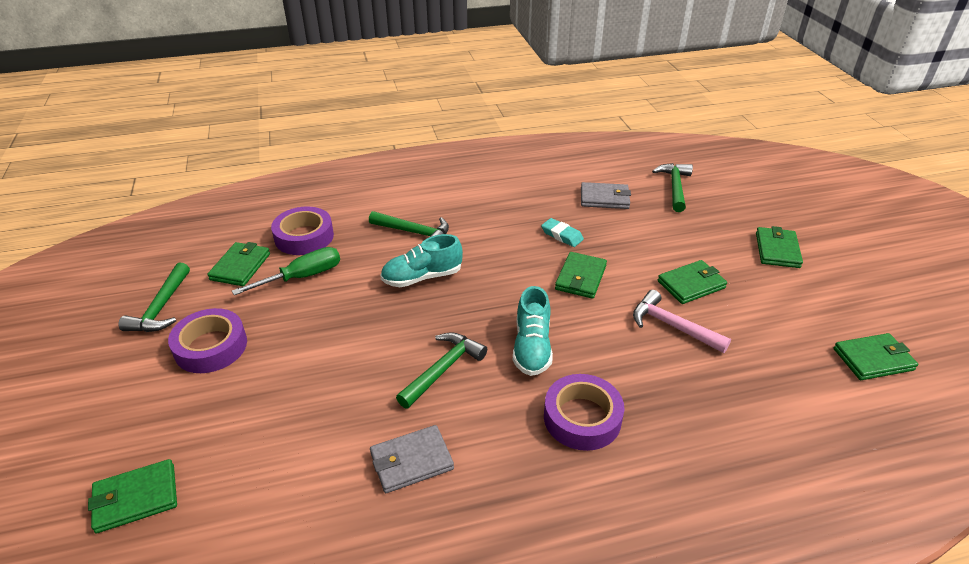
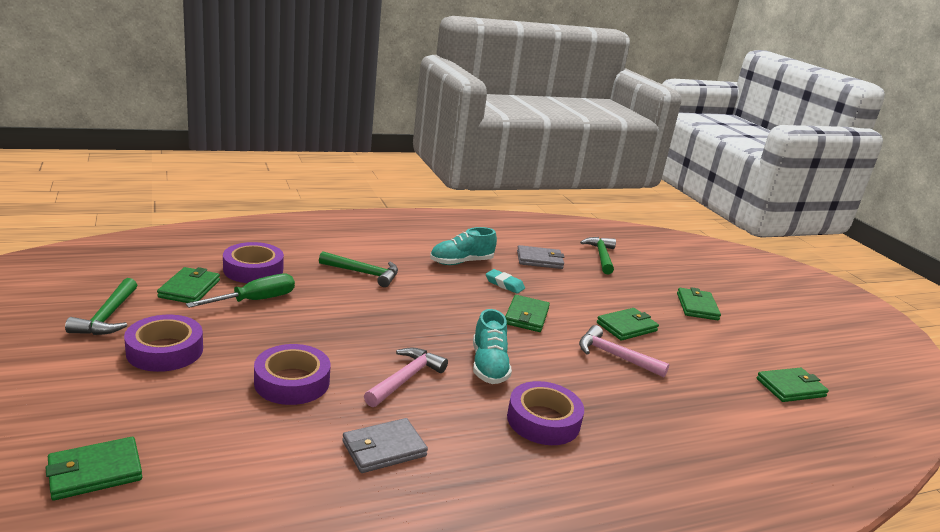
camera: 10 degrees left, 15 degrees down
turquoise shoe [380,234,463,287] -> turquoise shoe moved to [430,227,497,265]
green hammer [396,332,487,409] -> pink hammer [364,347,448,407]
none -> purple tape [254,344,330,405]

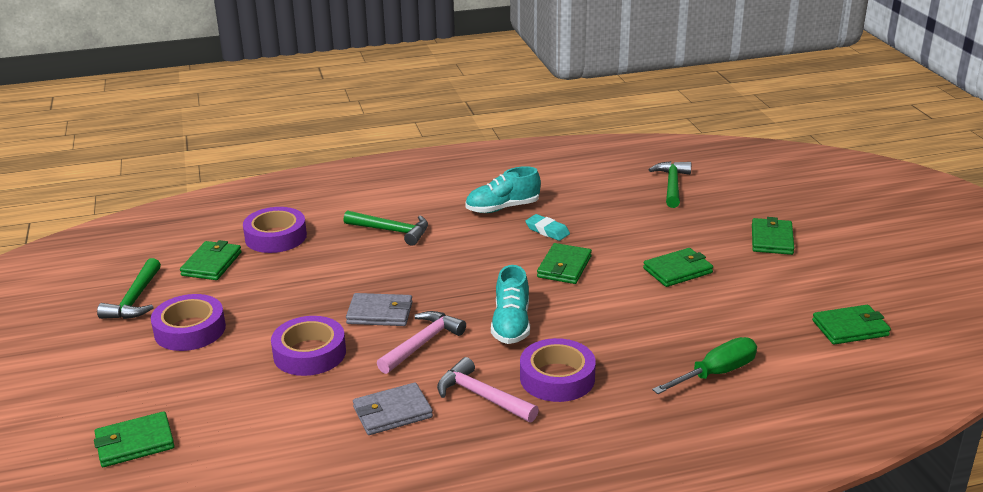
camera: 10 degrees right, 5 degrees up
green screwdriver [186,274,295,308] -> green screwdriver moved to [652,337,757,394]
grey wallet [517,245,564,269] -> grey wallet moved to [346,293,413,326]
pink hammer [579,325,669,377] -> pink hammer moved to [437,357,539,422]

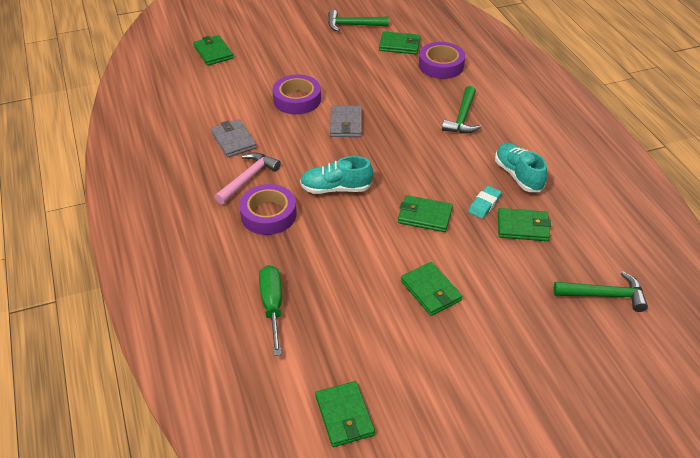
camera: 85 degrees right, 15 degrees up
purple tape [151,294,226,351] -> none
pink hammer [377,311,466,374] -> none
green screwdriver [652,337,757,394] -> green screwdriver turned 150 degrees counterclockwise [259,265,282,356]
green wallet [752,217,794,255] -> green wallet moved to [498,208,551,241]

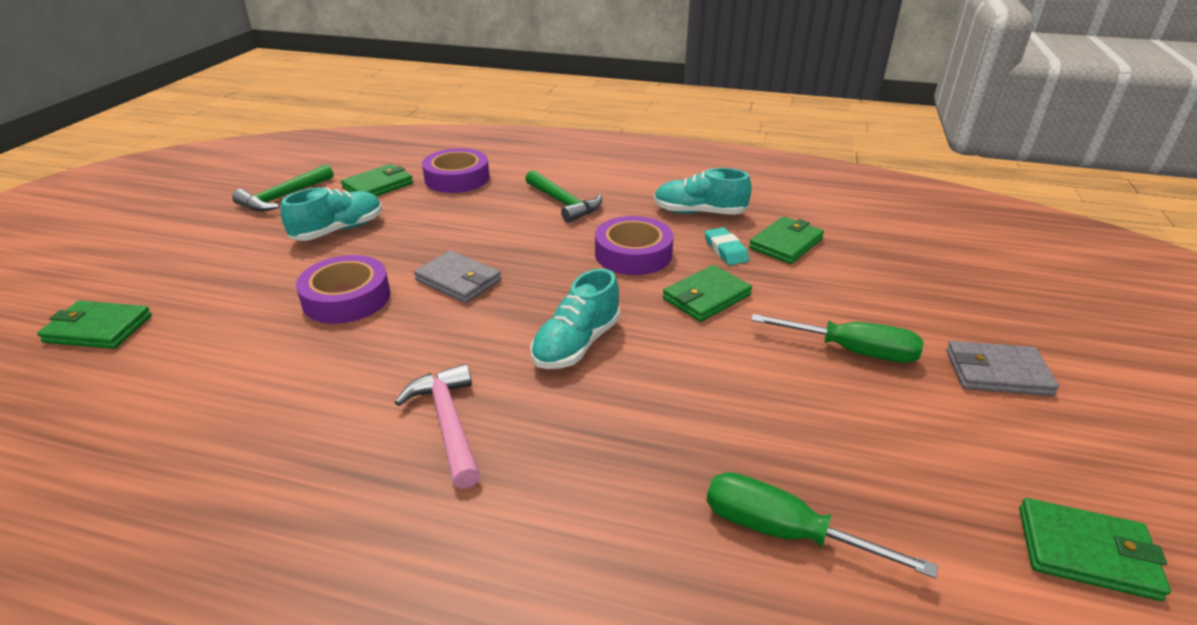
camera: 55 degrees left, 10 degrees down
grey wallet [211,119,257,158] -> grey wallet moved to [946,341,1059,396]
purple tape [239,184,297,235] -> purple tape moved to [595,216,674,275]
green wallet [401,262,463,316] -> green screwdriver [751,314,924,363]
green hammer [554,272,648,312] -> none
none -> turquoise shoe [280,188,382,241]

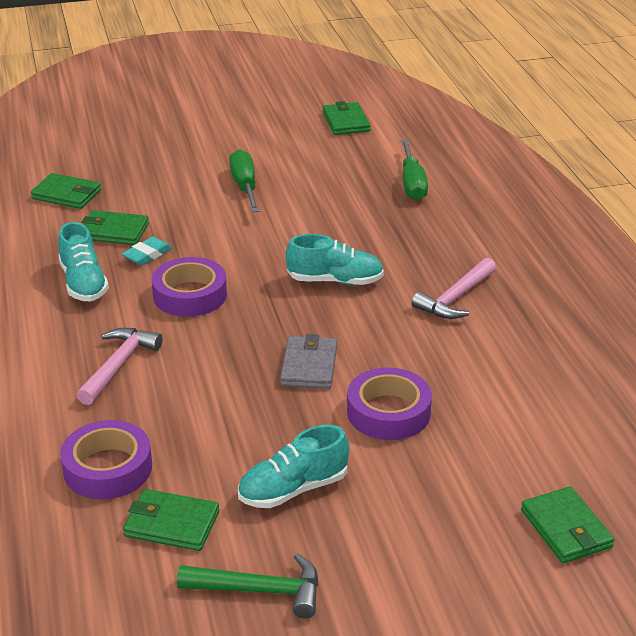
camera: 120 degrees left, 0 degrees up
turquoise shoe [280,188,382,241] -> turquoise shoe turned 45 degrees counterclockwise [238,425,349,508]
green hammer [525,170,602,223] -> pink hammer [77,328,163,405]
green wallet [663,265,752,322] -> green wallet moved to [31,173,101,209]
grey wallet [946,341,1059,396] -> none

